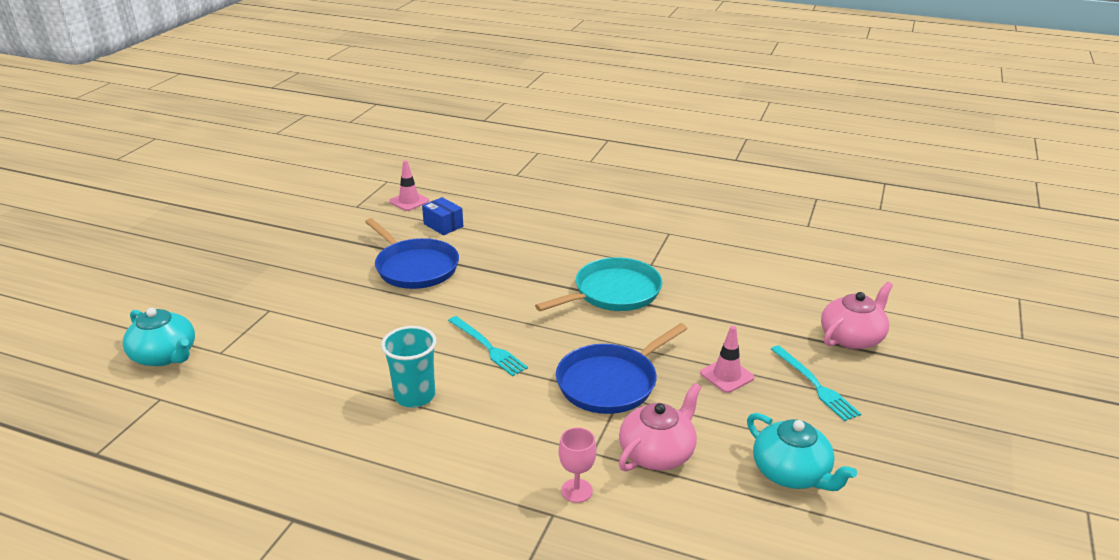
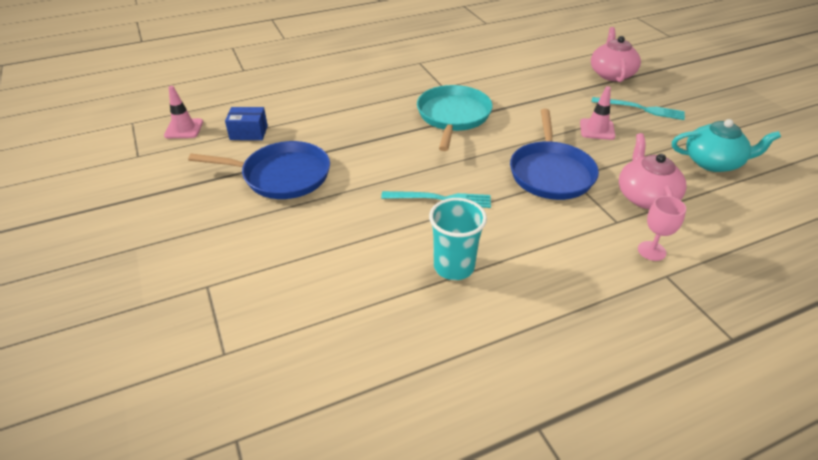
camera: 45 degrees left, 10 degrees up
turquoise teapot [123,308,195,366] -> none

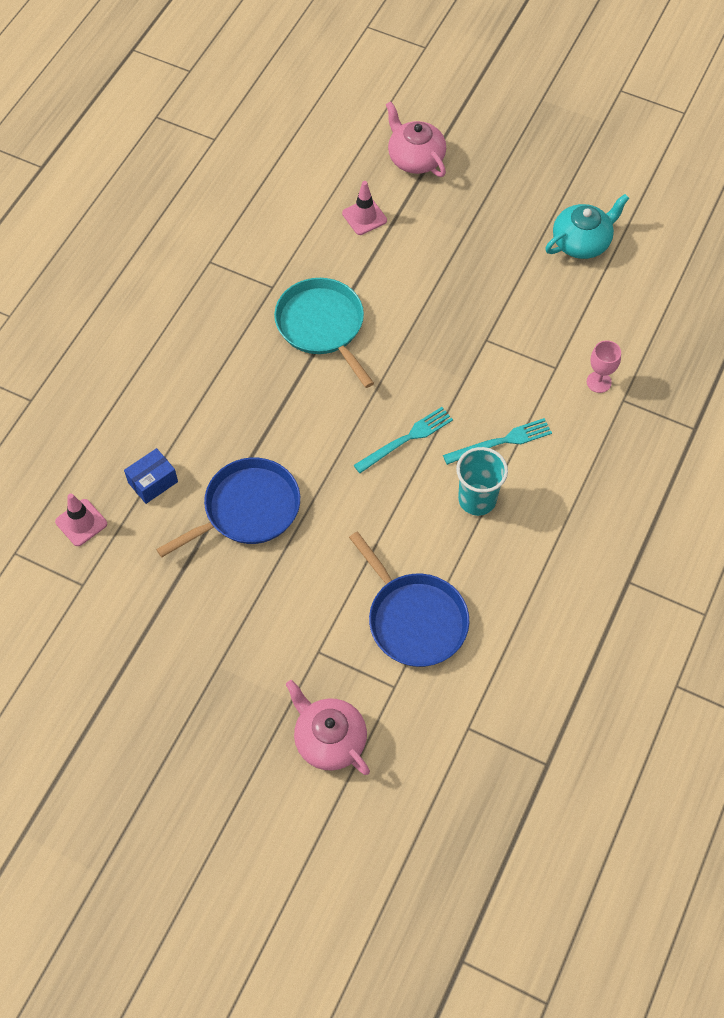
camera: 40 degrees left, 20 degrees up
blue pan [510,109,599,200] -> blue pan moved to [349,532,469,667]
pink traffic cone [580,86,615,140] -> pink traffic cone moved to [342,181,387,235]
turquoise fork [592,97,685,120] -> turquoise fork moved to [443,418,552,465]
pink teapot [619,133,687,209] -> pink teapot moved to [286,680,370,775]

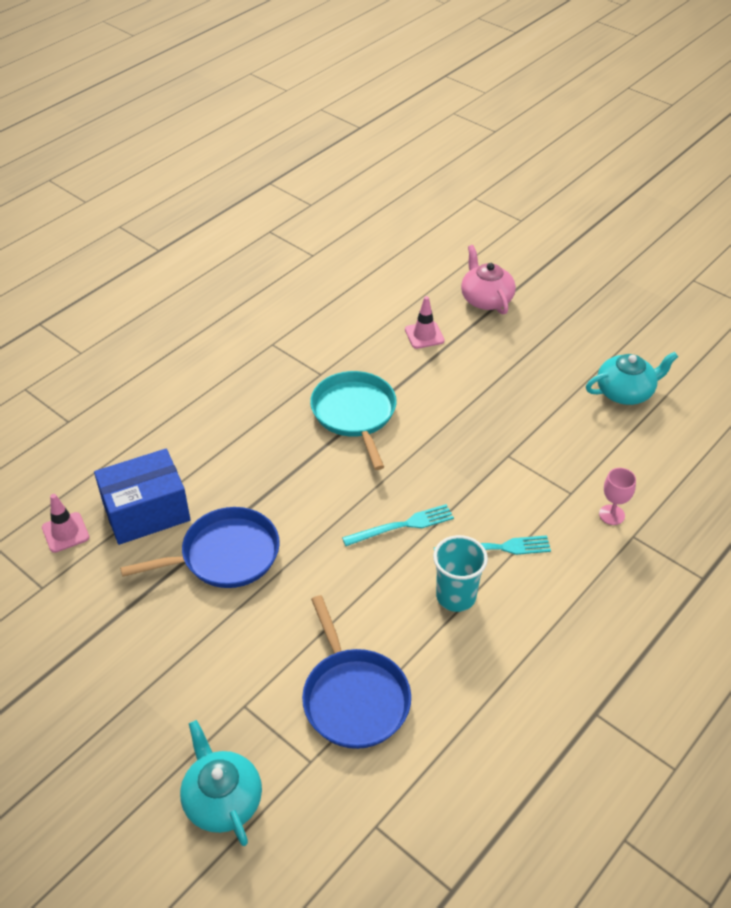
camera: 15 degrees right, 15 degrees down
blue box [124,448,178,504] -> blue box [94,449,191,545], size x1.88
pink teapot [286,680,370,775] -> turquoise teapot [180,720,262,846]

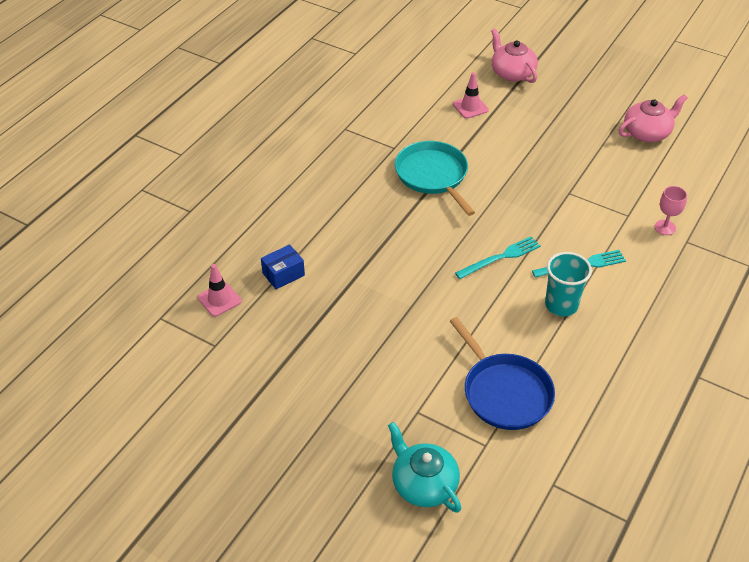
camera: 10 degrees left, 0 degrees up
blue box [94,449,191,545] -> blue box [261,244,305,289], size x0.53
blue pan [120,507,280,588] -> none
turquoise teapot [586,352,678,405] -> pink teapot [619,94,688,142]

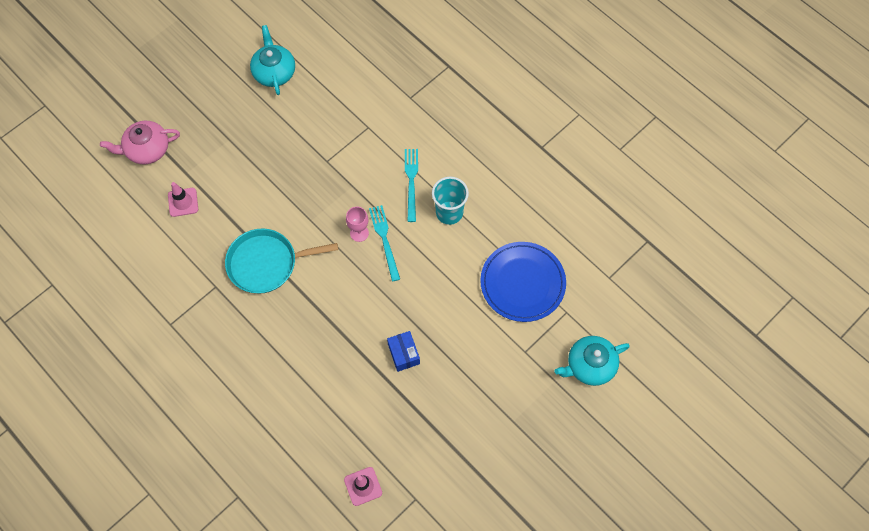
camera: 75 degrees left, 20 degrees up
blue box [261,244,305,289] -> blue box moved to [387,331,420,372]
blue pan [450,317,555,430] -> blue plate [480,242,566,322]
pink teapot [619,94,688,142] -> turquoise teapot [250,25,295,95]
pink goblet [655,186,687,235] -> pink goblet moved to [346,207,369,242]

